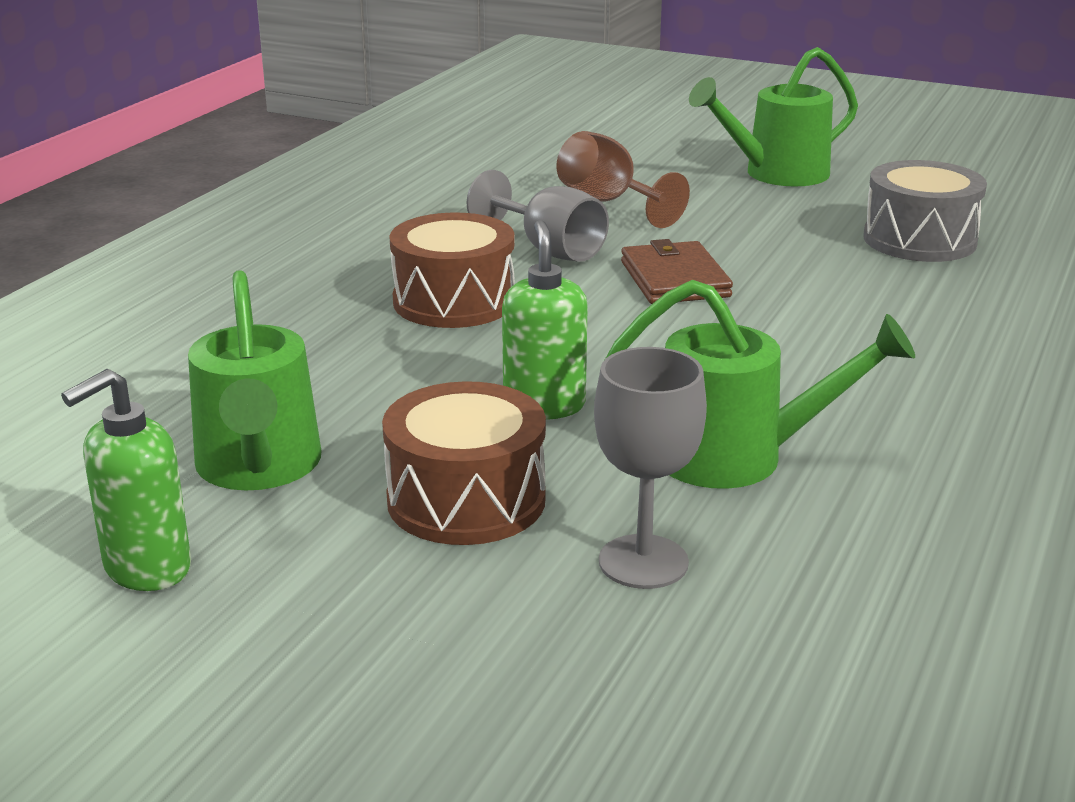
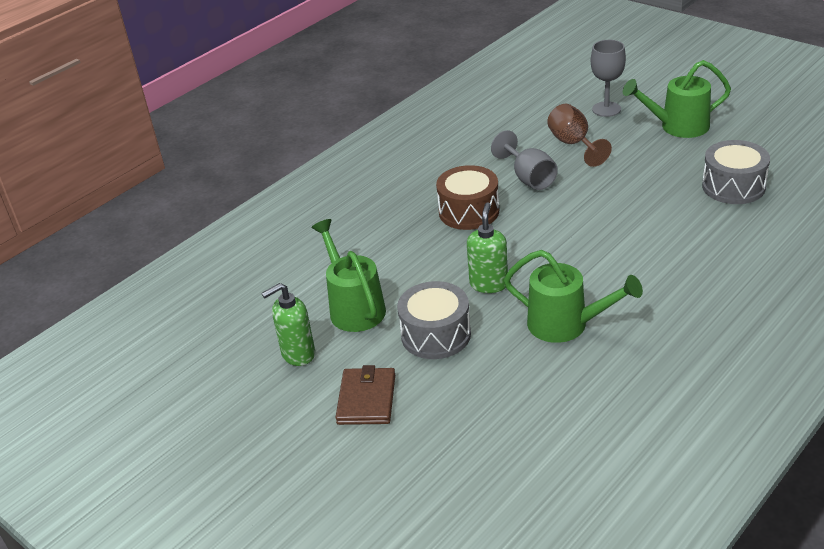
camera: 20 degrees right, 10 degrees up
green watering can [188,270,321,490] -> green watering can turned 150 degrees clockwise [311,219,386,332]
brown drum [382,381,546,545] -> grey drum [397,281,471,359]
grey goblet [594,347,707,589] -> grey goblet moved to [591,40,626,117]
brown wallet [621,239,733,304] -> brown wallet moved to [335,365,395,425]

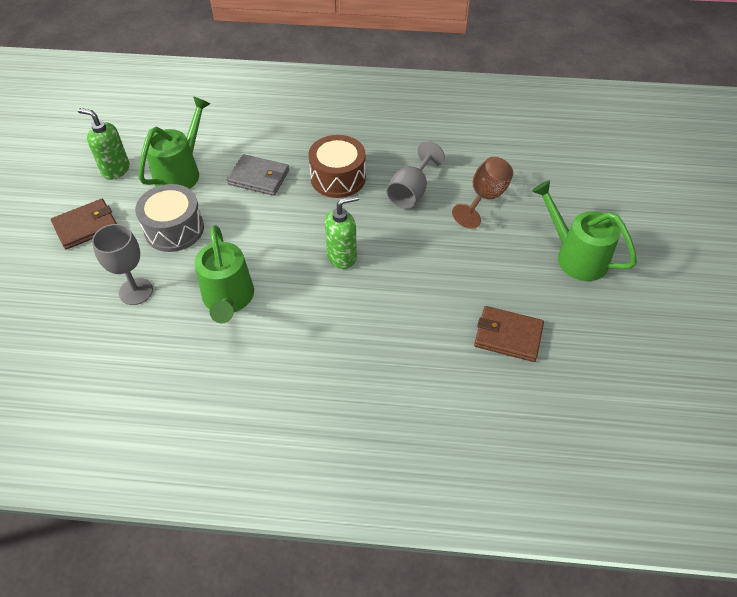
camera: 50 degrees right, 15 degrees up
green soap dispenser [467,202,508,293] -> green soap dispenser moved to [325,195,359,269]
grey goblet [591,40,626,117] -> grey goblet moved to [92,224,153,305]
grey drum [702,140,770,204] -> brown wallet [474,306,544,362]
none -> grey wallet [227,154,289,196]

